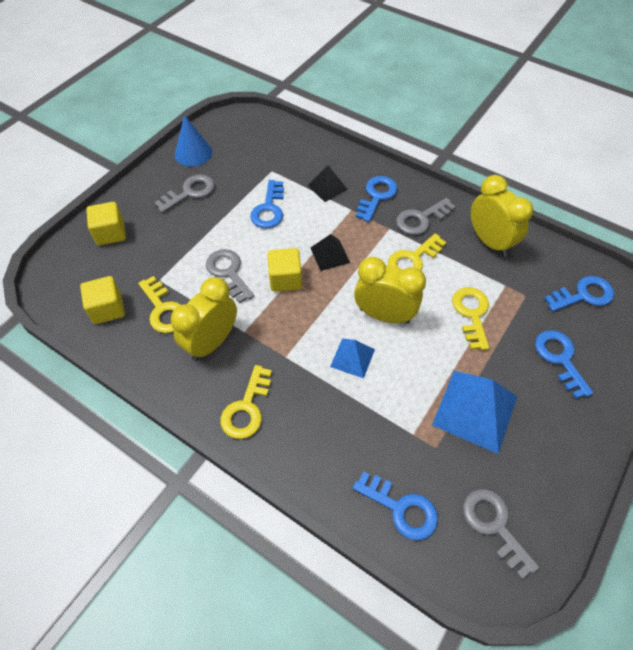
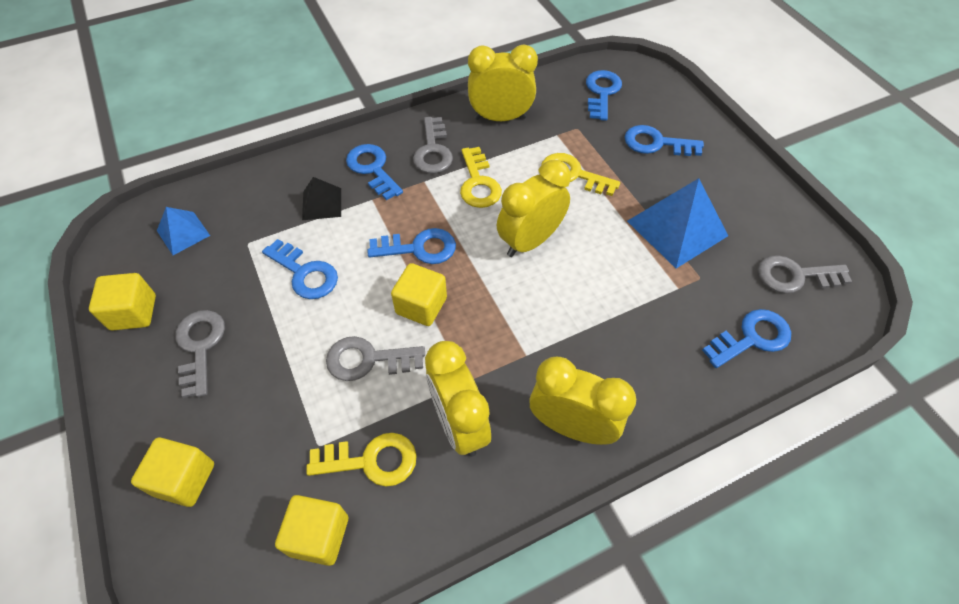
camera: 60 degrees left, 0 degrees up
blue cone [175,115,212,167] -> yellow cube [89,273,156,331]
yellow key [220,365,272,439] -> yellow clock [529,357,636,445]
black pyramid [311,234,350,271] -> blue key [367,228,456,264]
blue pyramid [330,338,375,378] -> blue pyramid moved to [157,207,210,255]

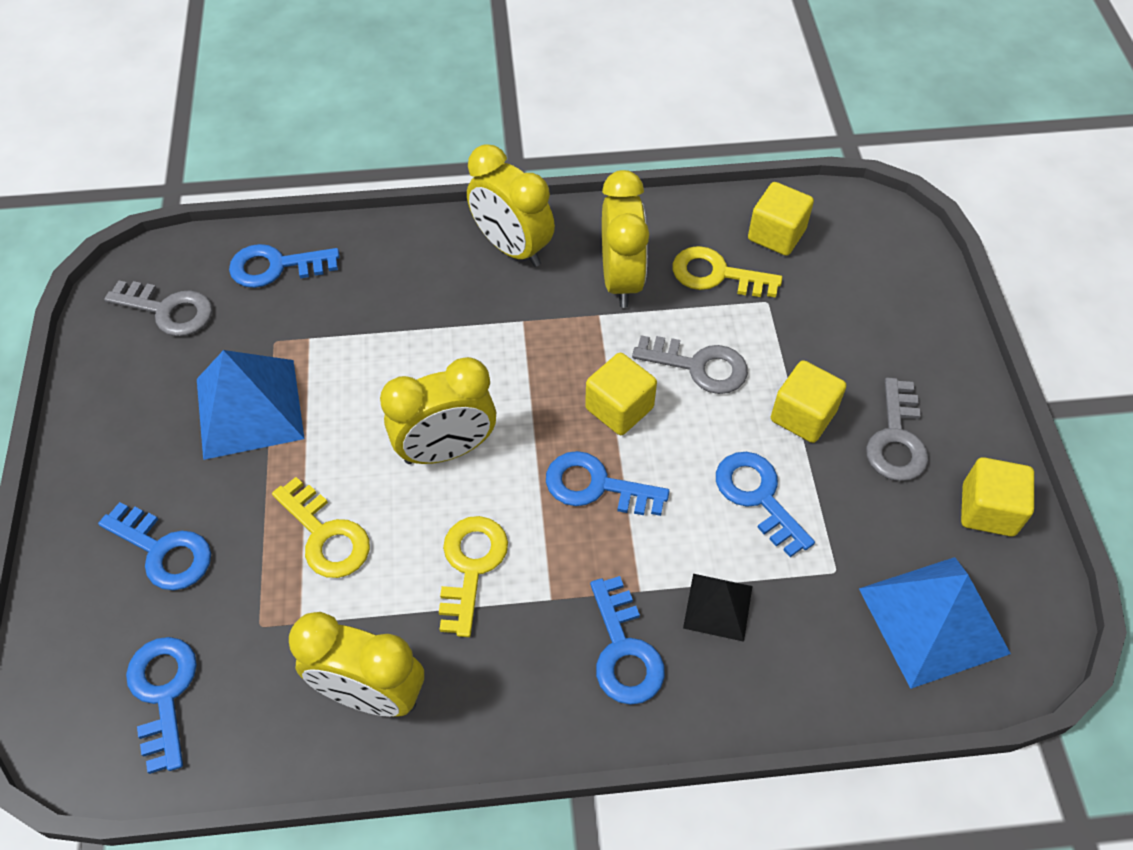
camera: 160 degrees left, 0 degrees up
yellow cube [131,438,214,507] -> yellow cube moved to [771,360,846,443]
blue pyramid [157,207,210,255] -> blue pyramid [859,557,1011,689], size x1.81
grey key [413,117,453,173] -> none
blue key [586,70,622,121] -> blue key turned 135 degrees clockwise [126,637,197,774]

